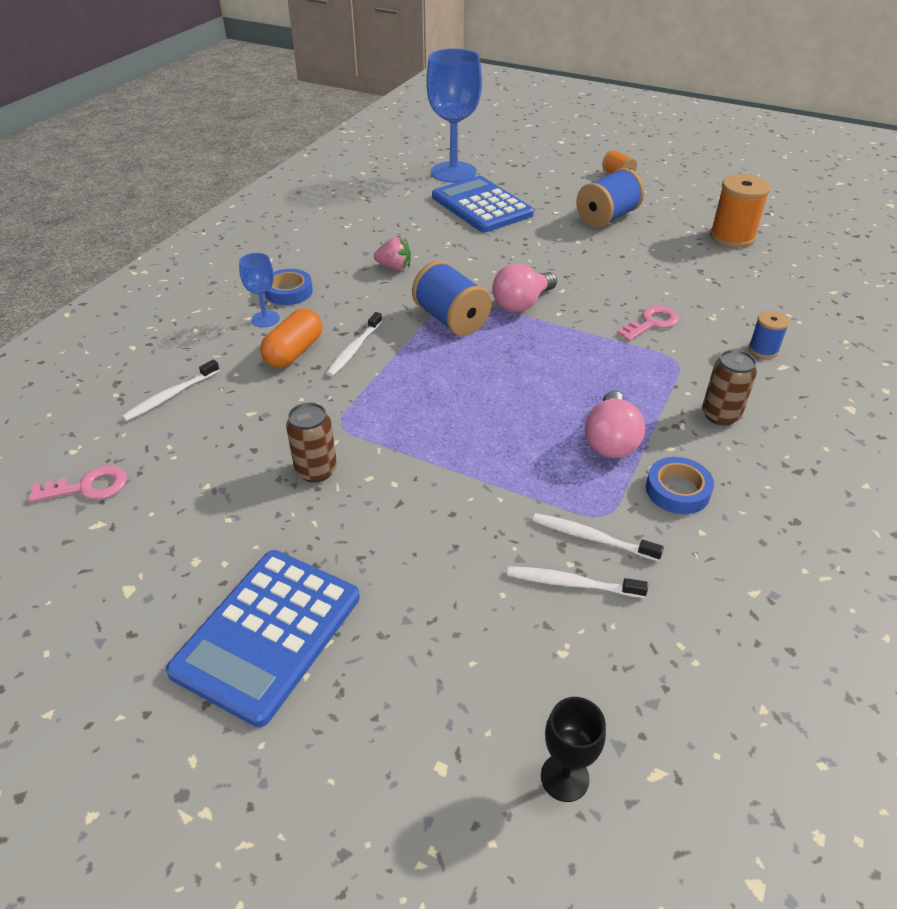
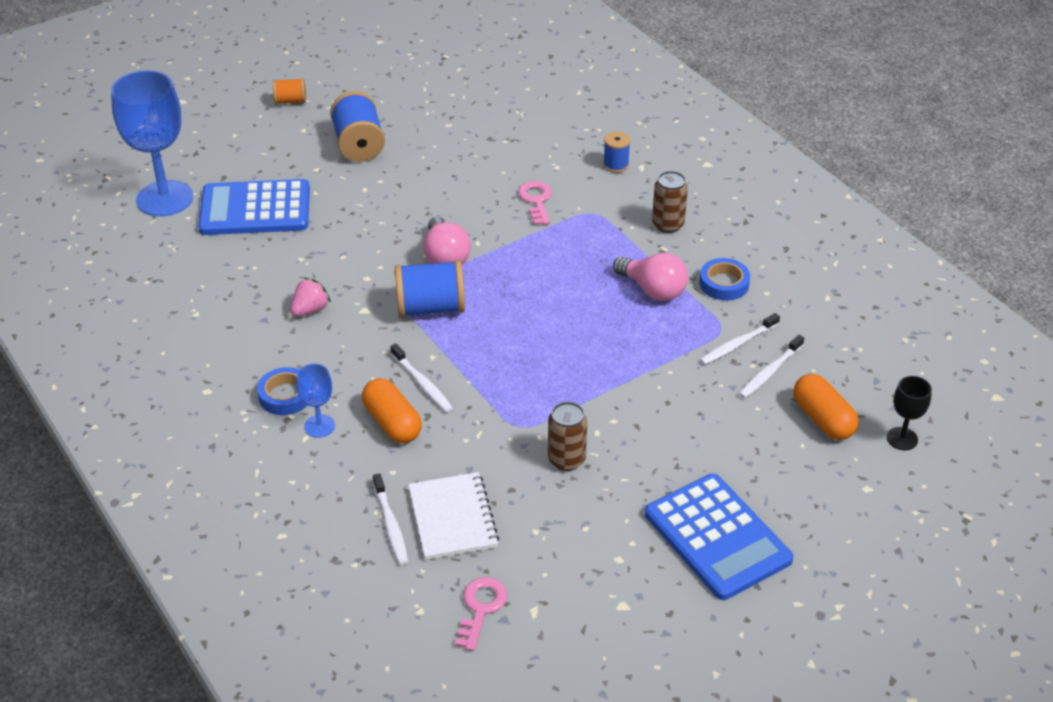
camera: 60 degrees left, 0 degrees up
orange spool [710,174,771,248] -> none
none -> white notebook [408,472,499,560]
none -> orange capsule [793,374,859,440]

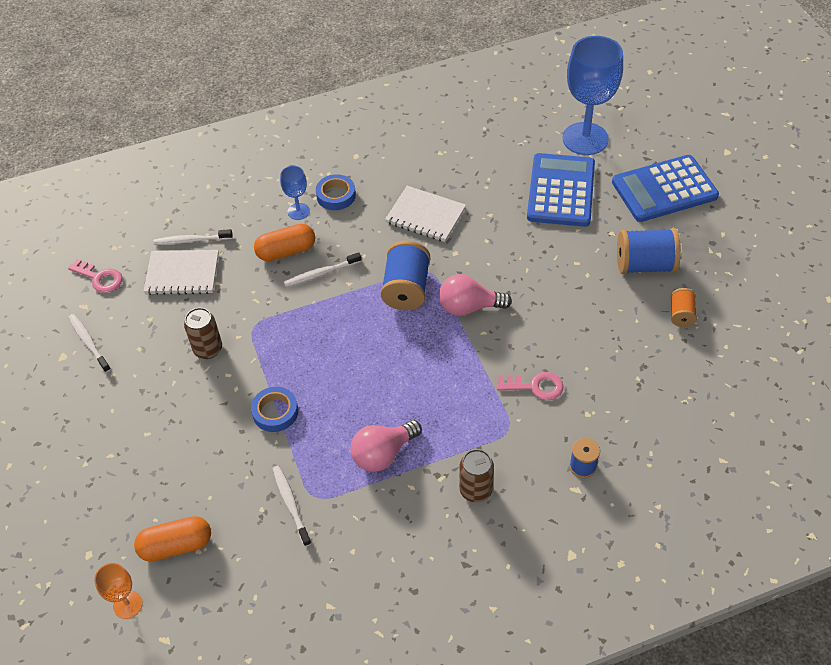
camera: 105 degrees right, 10 degrees up
orange spool [273,78,306,105] -> orange spool moved to [671,288,697,327]
pink strawberry [291,277,331,316] -> white notebook [385,186,466,242]
blue calculator [645,473,793,600] -> blue calculator moved to [612,155,719,222]
blue tape [699,258,750,301] -> blue tape moved to [251,387,298,432]
white toothbrush [739,335,804,398] -> white toothbrush moved to [68,314,111,373]
black goblet [887,376,932,450] -> orange goblet [94,563,143,619]

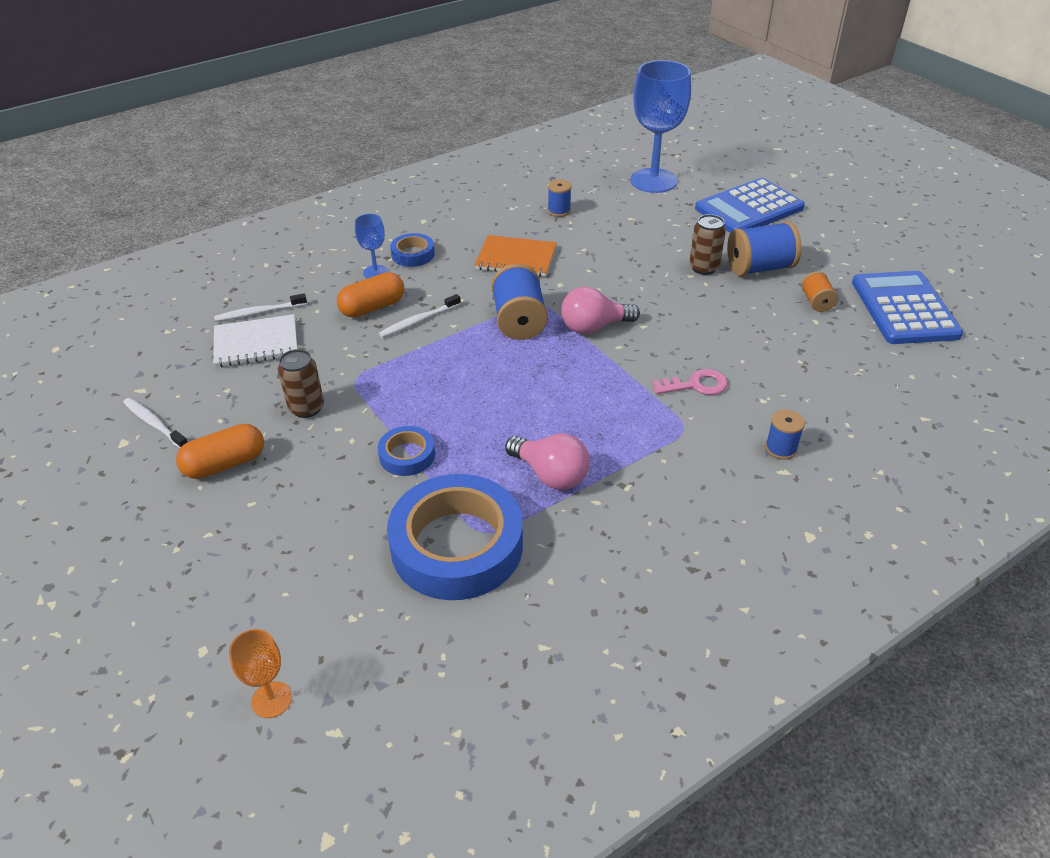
camera: 15 degrees left, 10 degrees down
pink key [68,259,123,293] -> none
orange capsule [134,516,211,562] -> orange capsule moved to [176,424,264,479]
white toothbrush [273,466,312,547] -> blue tape [387,474,523,600]
pink light bulb [351,420,422,472] -> pink light bulb turned 90 degrees counterclockwise [505,434,590,490]
white notebook [385,186,466,242] -> orange notebook [475,235,557,277]
brown can [459,449,494,502] -> brown can moved to [689,214,726,275]
blue calculator [527,153,595,227] -> blue calculator moved to [852,271,963,344]
none -> blue spool [548,179,572,217]

